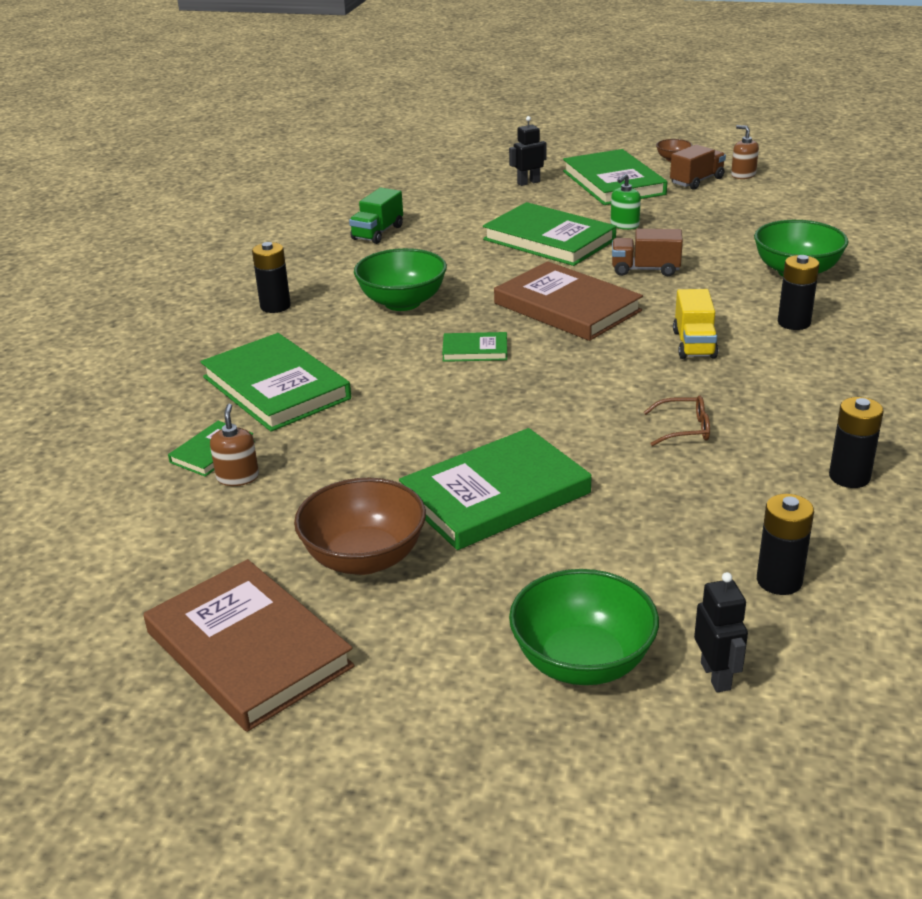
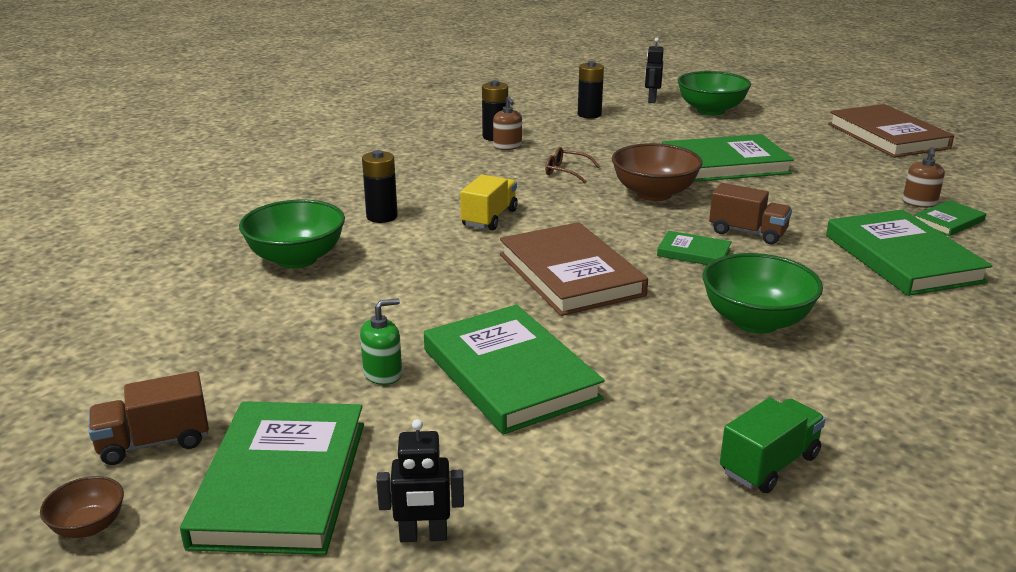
camera: 160 degrees left, 5 degrees down
black battery [252,242,291,313] -> none
brown bowl [294,478,426,575] -> brown bowl moved to [612,143,703,201]
brown truck [612,229,683,276] -> brown truck moved to [709,183,792,244]
brown soap dispenser [731,125,759,179] -> brown soap dispenser moved to [493,96,522,150]

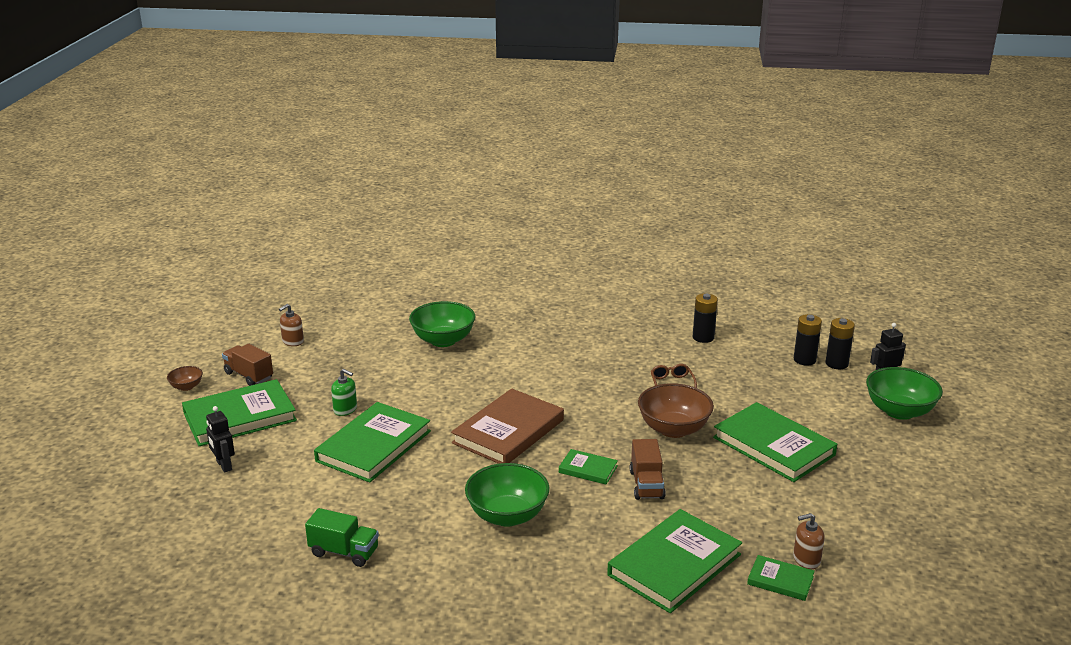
camera: 60 degrees right, 0 degrees up
black battery [362,150,398,223] -> black battery moved to [826,318,855,369]
yellow truck [460,175,518,230] -> none
brown soap dispenser [493,96,522,150] -> brown soap dispenser moved to [279,304,304,346]
green book [657,231,732,265] -> green book turned 60 degrees counterclockwise [559,449,618,484]
brown book [828,104,954,158] -> none

